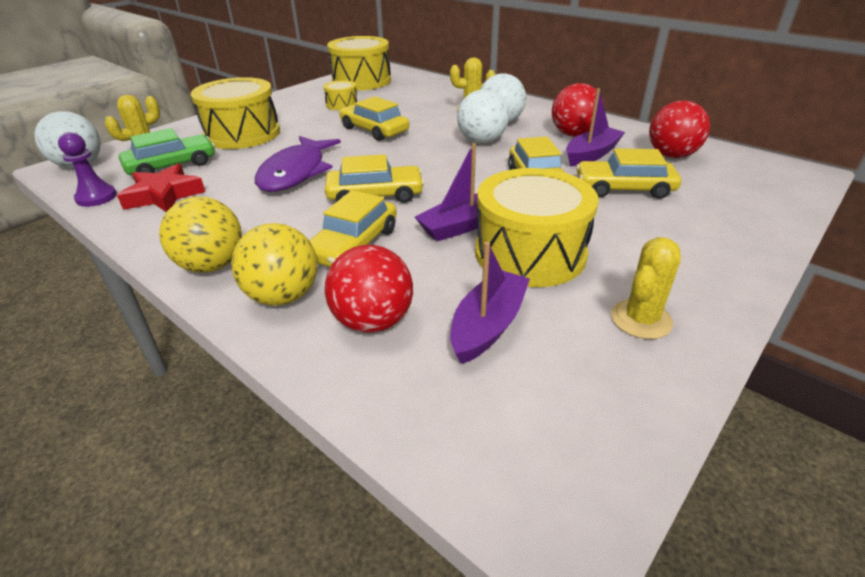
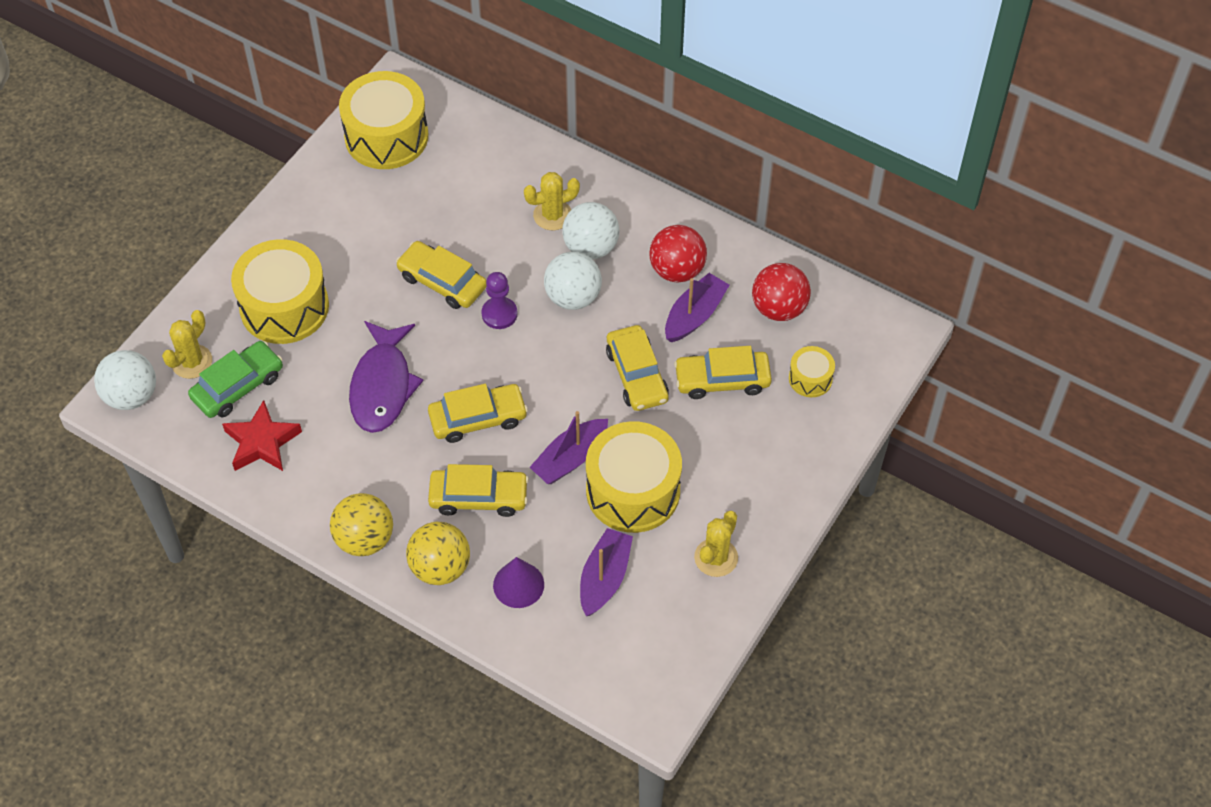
camera: 10 degrees left, 20 degrees up
purple pawn [58,132,117,207] -> purple pawn moved to [481,272,518,329]
yellow car [309,190,397,267] -> yellow car turned 105 degrees counterclockwise [428,464,529,517]
yellow drum [323,80,358,110] -> yellow drum moved to [789,346,835,397]
red ball [325,245,413,333] -> purple cone [493,557,544,608]

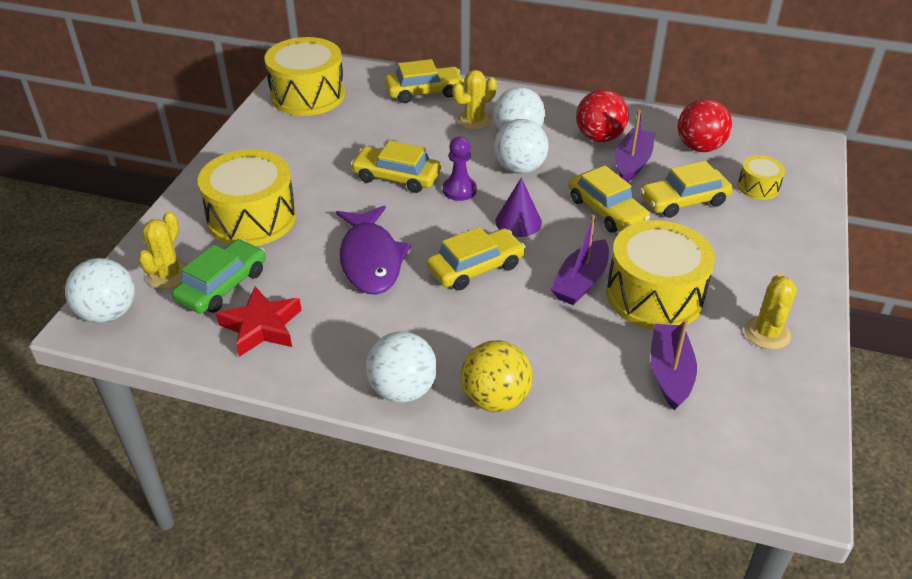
camera: 15 degrees left, 15 degrees down
yellow ball [330,493,393,556] -> white ball [366,331,437,403]
yellow car [428,464,529,517] -> yellow car moved to [385,59,465,103]
purple cone [493,557,544,608] -> purple cone moved to [495,178,542,237]

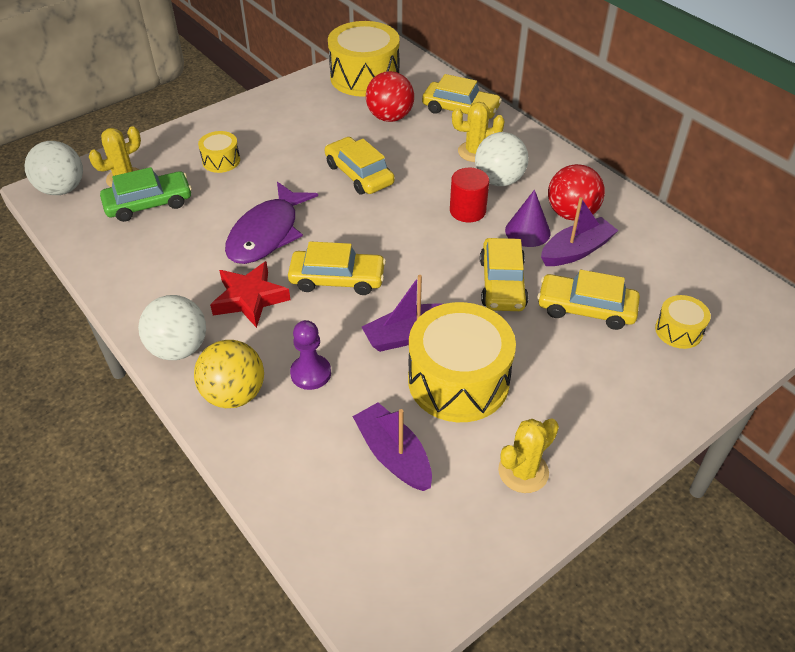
camera: 35 degrees right, 5 degrees up
yellow drum [197,149,296,246] -> yellow drum [198,131,240,173], size x0.48
red star [216,286,302,357] -> red star moved to [210,261,291,328]
purple pawn [443,137,477,201] -> purple pawn moved to [290,320,331,390]
white ball [494,119,549,174] -> red cylinder [450,168,489,222]
purple cone [495,178,542,237] -> purple cone moved to [505,190,551,247]
purple boat [651,319,697,410] -> purple boat turned 75 degrees counterclockwise [352,402,432,491]
red ball [678,99,732,152] -> red ball moved to [366,71,414,122]

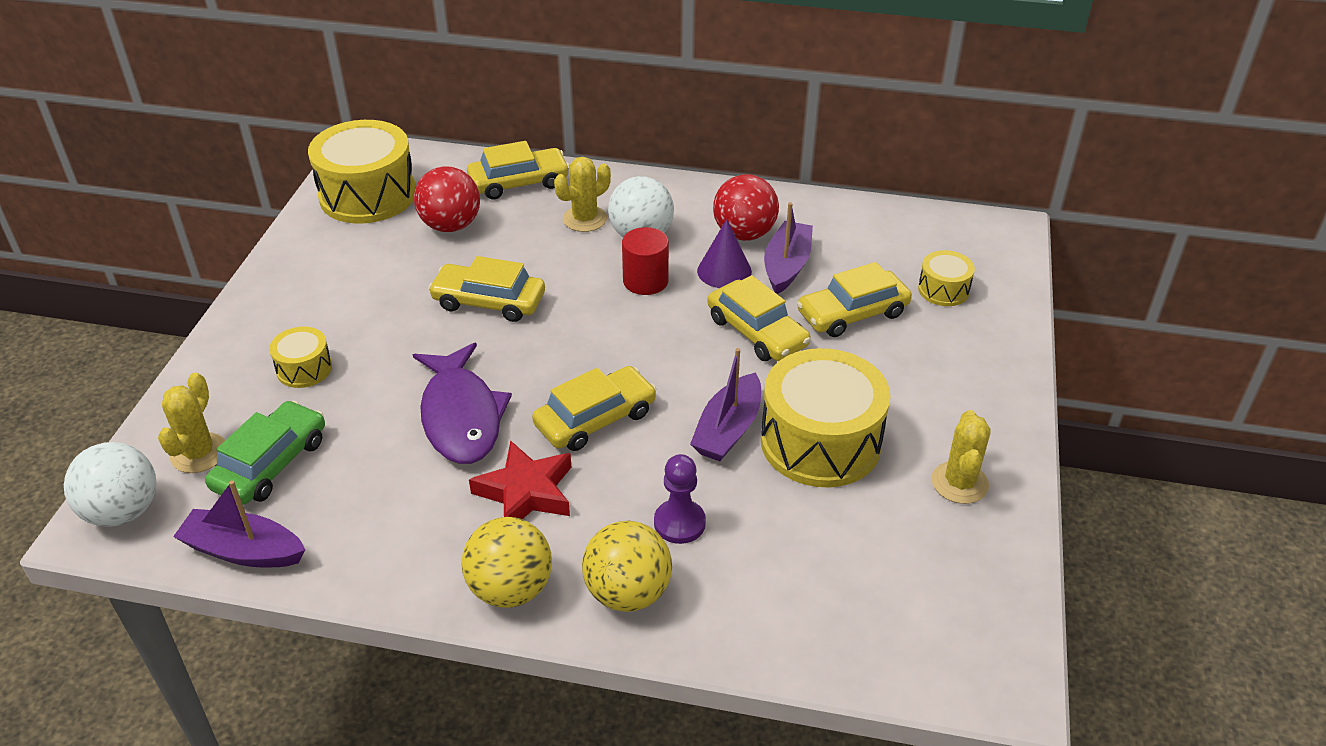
camera: 40 degrees left, 5 degrees down
white ball [138,295,206,360] -> yellow ball [461,517,552,608]
purple boat [352,402,432,491] -> purple boat moved to [173,480,305,567]

